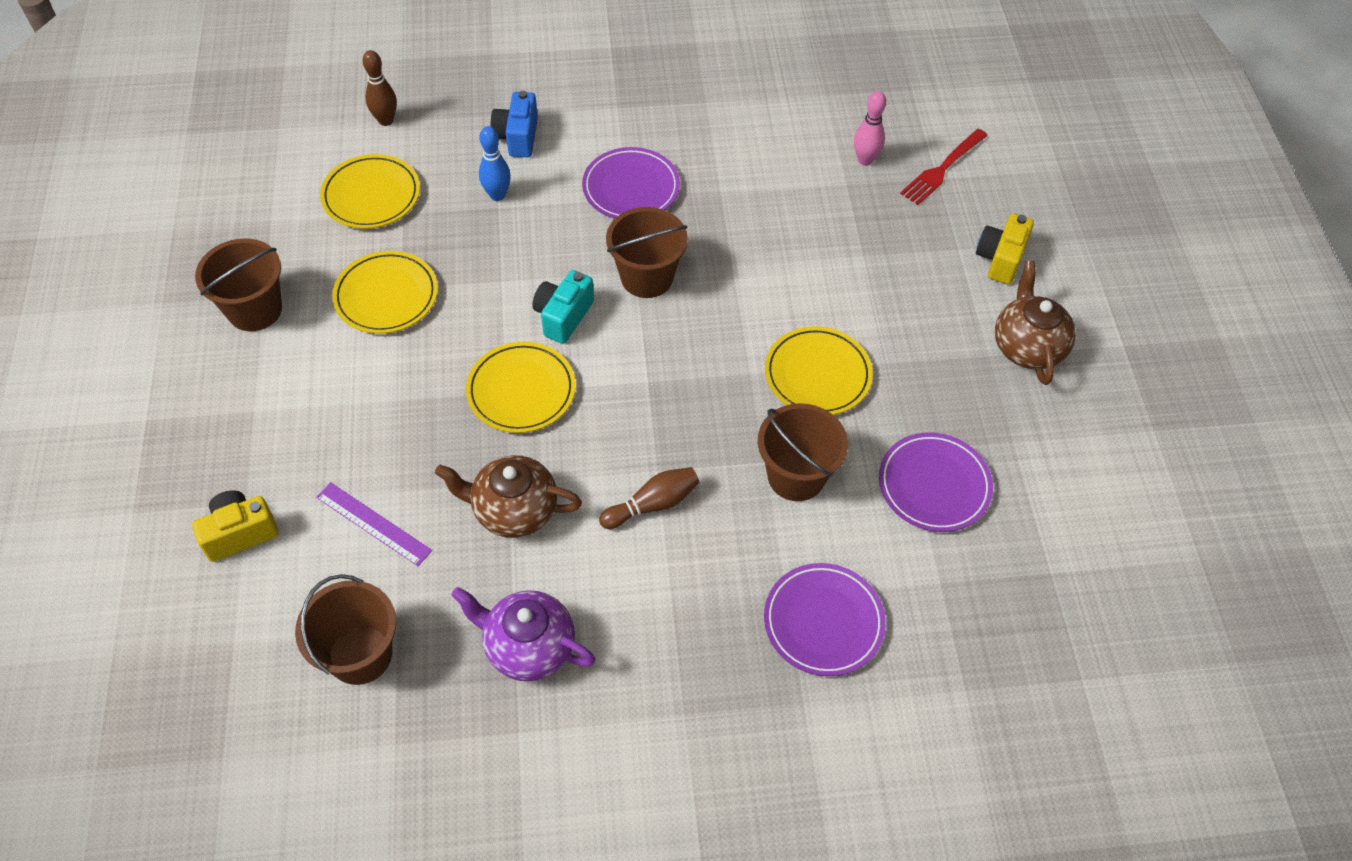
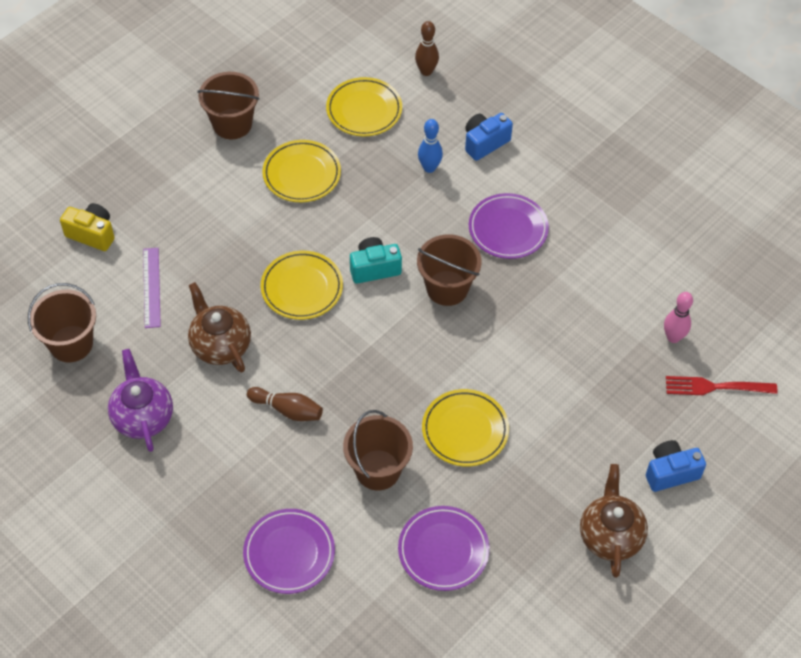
camera: 50 degrees right, 0 degrees up
yellow camera [976,214,1034,284] -> blue camera [646,440,706,492]
brown teapot [995,260,1076,385] -> brown teapot turned 45 degrees counterclockwise [580,464,648,578]

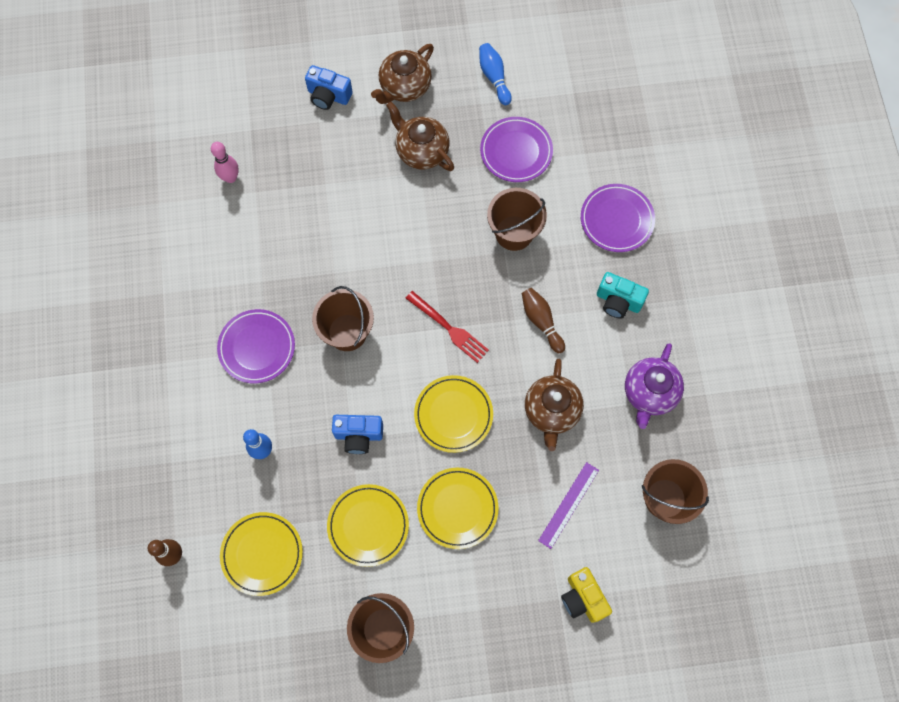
camera: 140 degrees left, 15 degrees up
turquoise camera [350,237,402,284] -> turquoise camera moved to [597,272,649,318]
yellow plate [422,389,509,467] -> yellow plate moved to [417,468,498,549]
blue camera [465,113,513,161] -> blue camera moved to [332,415,383,454]
red fork [666,376,777,395] -> red fork moved to [406,291,489,363]
none -> brown teapot [386,102,454,171]
none -> blue bowling pin [479,43,512,105]

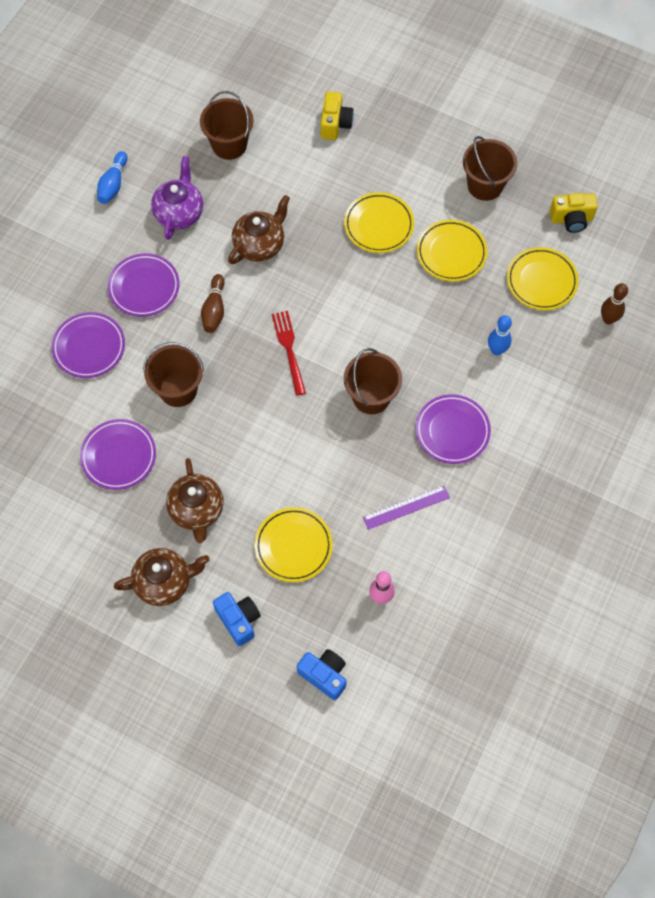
camera: 145 degrees left, 5 degrees down
blue camera [332,415,383,454] -> blue camera moved to [297,649,346,700]
yellow plate [414,375,493,453] -> yellow plate moved to [254,507,333,582]
blue bowling pin [479,43,512,105] -> blue bowling pin moved to [97,151,127,204]
purple ruler [538,462,599,549] -> purple ruler moved to [363,486,450,530]
turquoise camera [597,272,649,318] -> purple plate [108,253,180,317]
purple teapot [625,343,684,429] -> purple teapot turned 45 degrees counterclockwise [151,156,203,240]
none -> yellow camera [550,193,598,233]

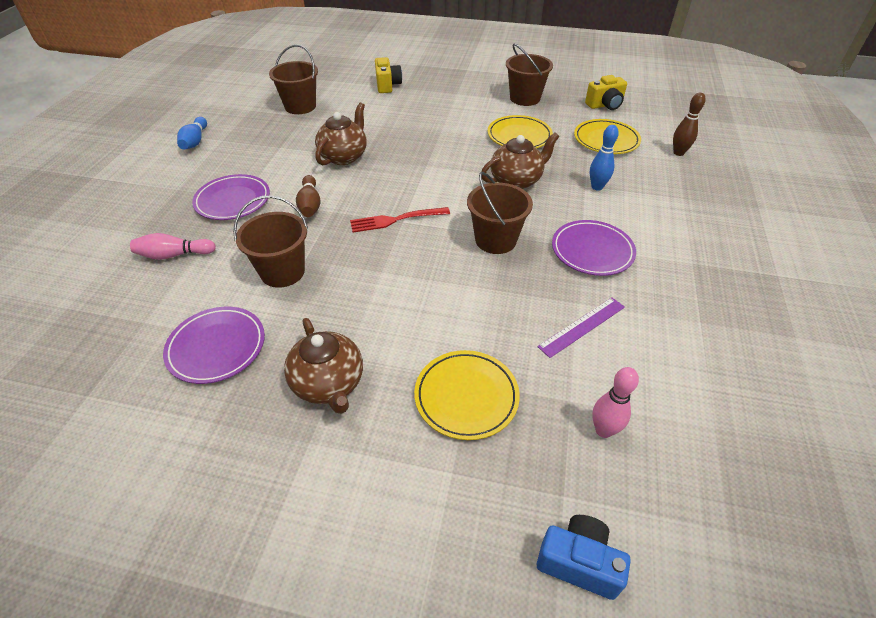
camera: 15 degrees left, 20 degrees down
purple plate [52,312,125,378] -> pink bowling pin [130,233,216,260]
brown teapot [114,548,210,606] -> brown teapot moved to [481,132,559,189]
purple teapot [151,156,203,240] -> none
blue camera [213,592,261,646] -> none
red fork [272,311,306,396] -> red fork turned 75 degrees counterclockwise [350,207,450,233]
yellow plate [344,192,414,253] -> none

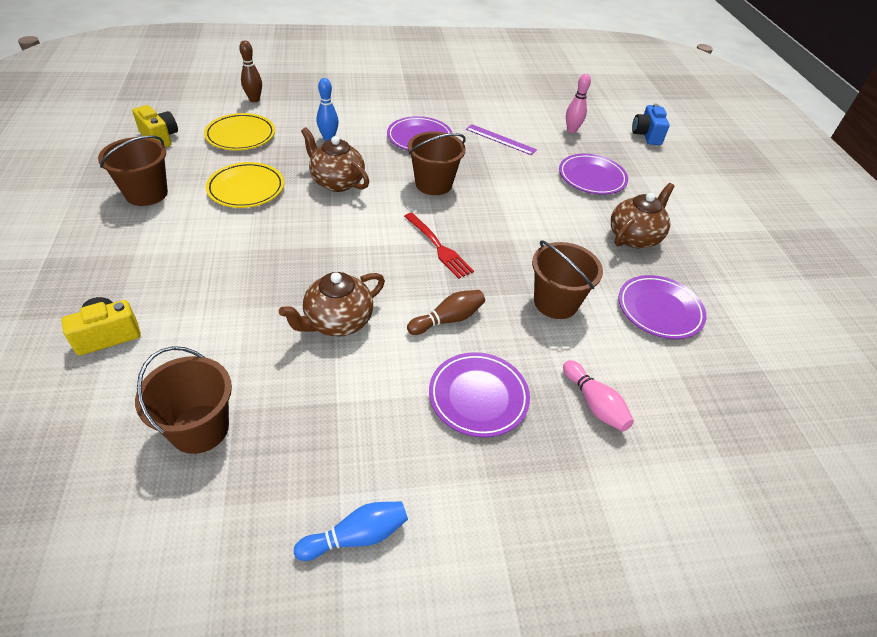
camera: 115 degrees left, 0 degrees up
brown teapot [315,103,366,165] -> brown teapot turned 45 degrees counterclockwise [279,272,385,337]
yellow plate [414,350,520,440] -> purple plate [559,154,628,195]

